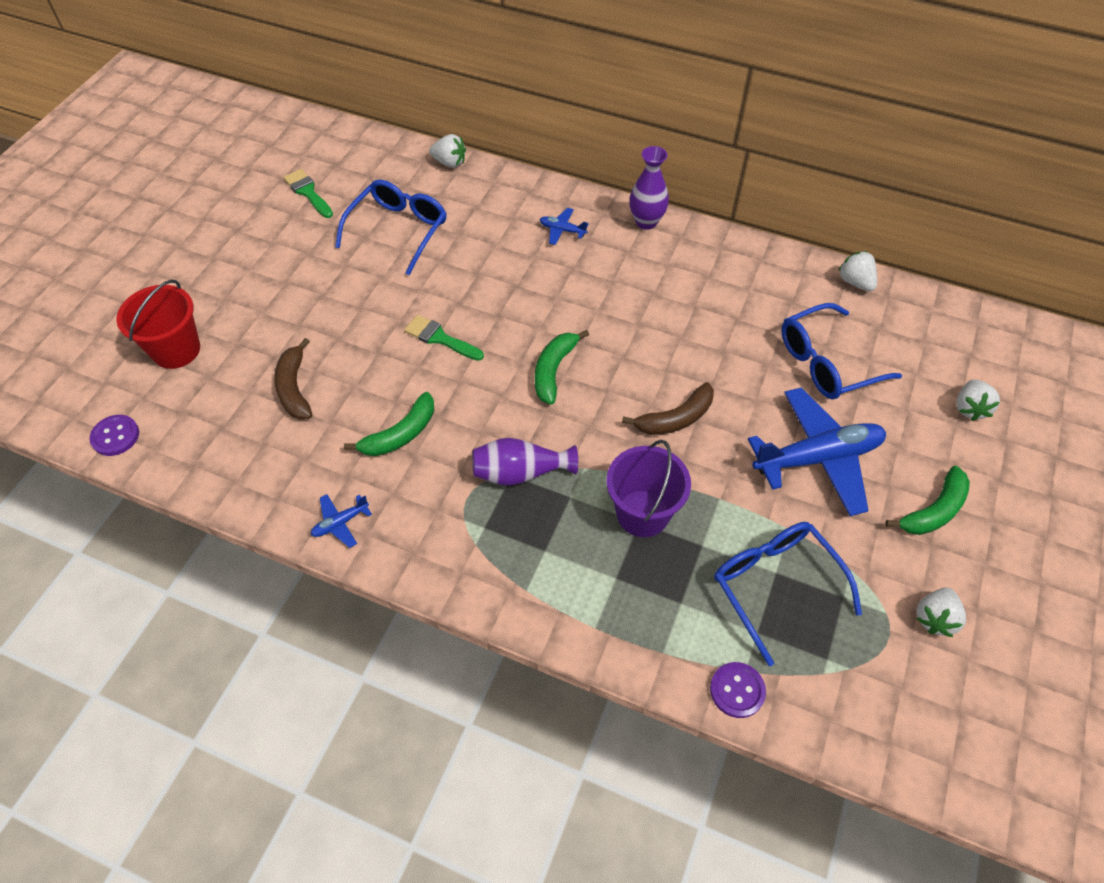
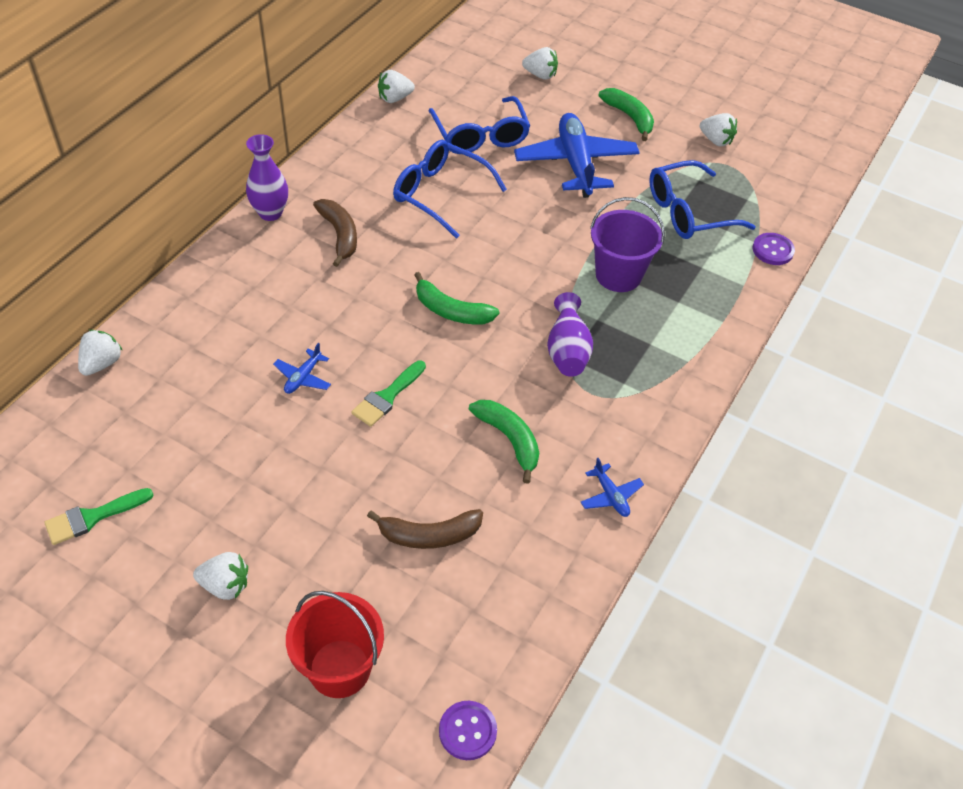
camera: 85 degrees left, 5 degrees down
blue glasses [335,180,447,275] -> blue glasses moved to [393,140,507,239]
blue plane [540,208,589,245] -> blue plane moved to [273,343,331,394]
brown banana [622,382,714,435] -> brown banana moved to [313,199,357,267]
none -> white strawberry [193,552,248,600]

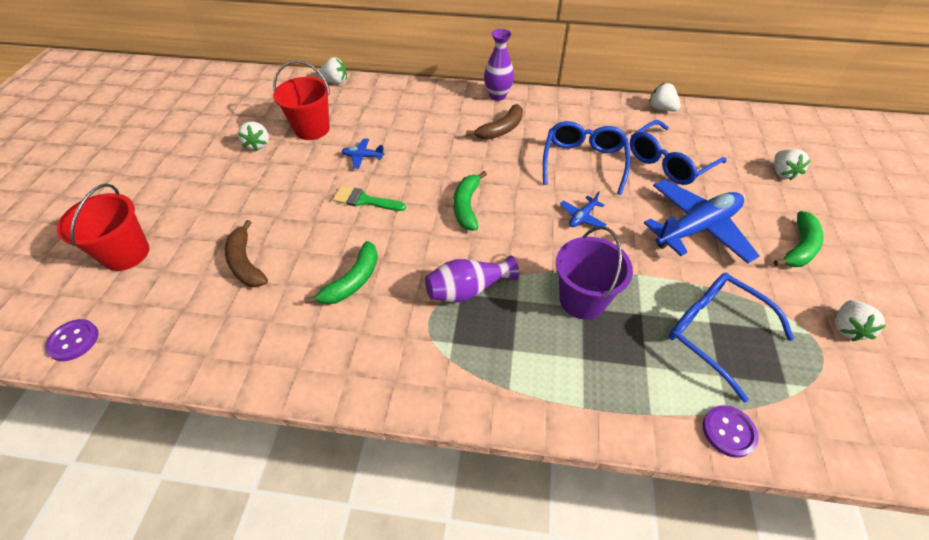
camera: 70 degrees right, 0 degrees up
green brush [44,488,153,545] -> none
white strawberry [193,552,248,600] -> white strawberry moved to [238,121,269,151]
blue plane [581,458,644,517] -> blue plane moved to [560,191,607,227]
none -> red bucket [273,60,330,140]

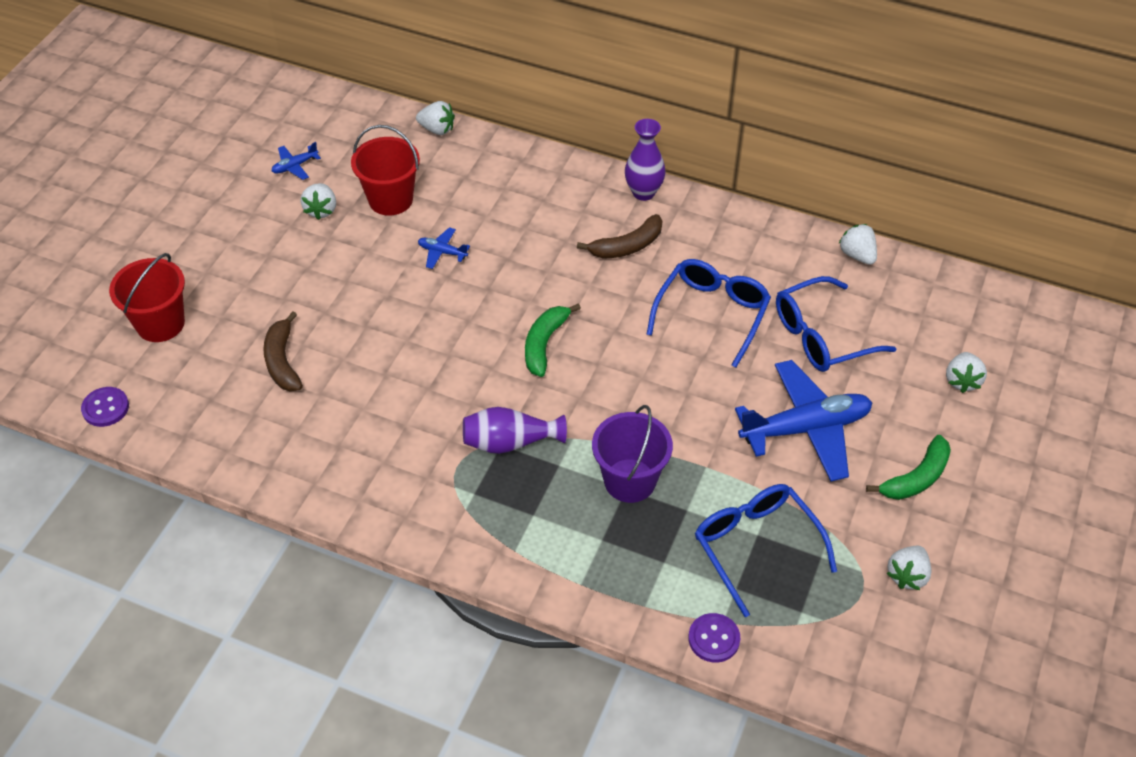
camera: 15 degrees right, 0 degrees up
green banana [304,241,378,304] -> none
green brush [333,186,406,211] -> none
blue plane [560,191,607,227] -> blue plane moved to [272,142,321,180]

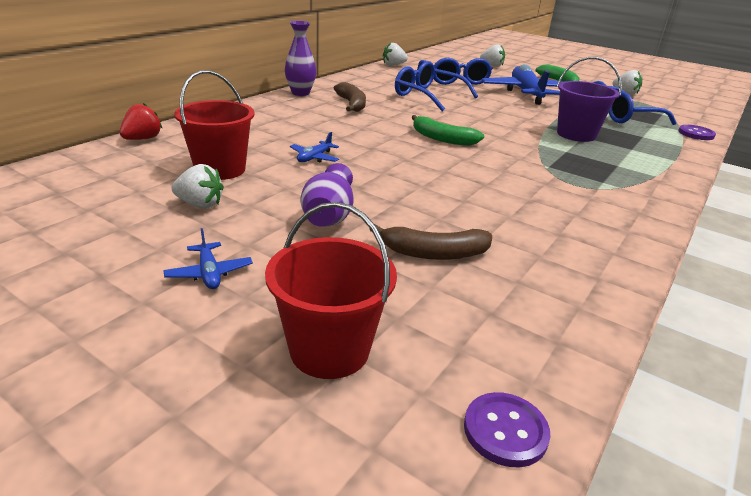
camera: 80 degrees left, 20 degrees down
blue plane [272,142,321,180] -> blue plane moved to [163,228,253,289]
white strawberry [416,101,455,135] -> red strawberry [120,103,162,140]
purple vase [463,407,567,454] -> purple vase moved to [301,163,354,227]

